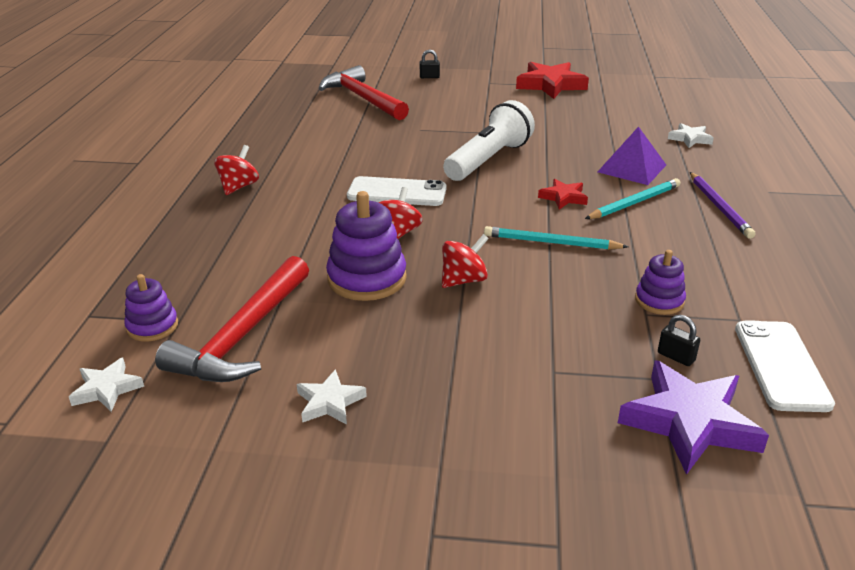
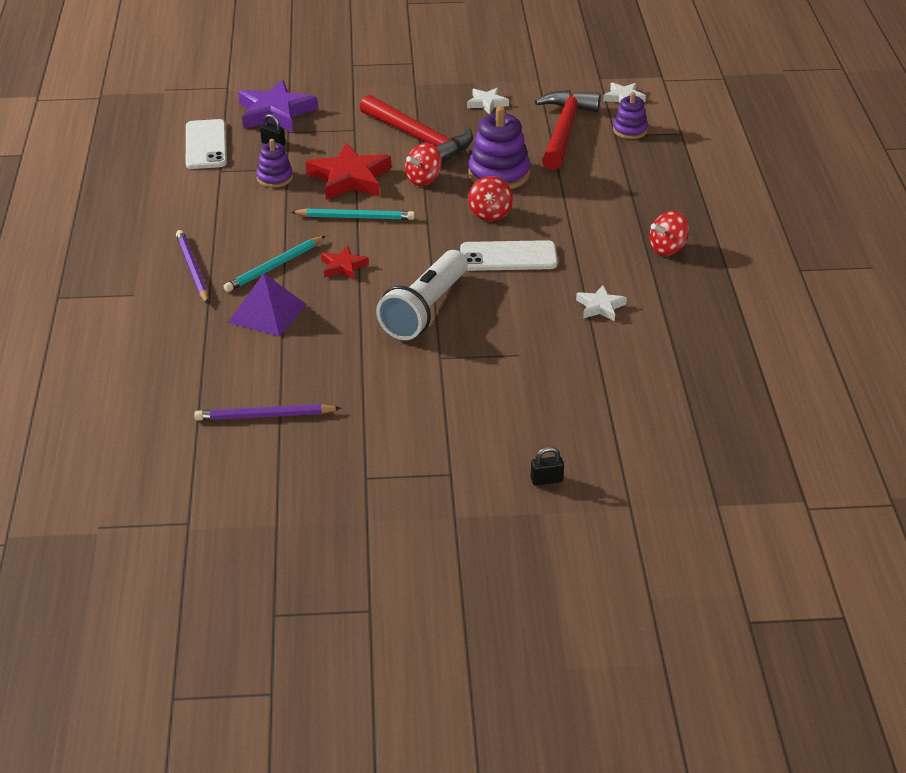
camera: 170 degrees right, 5 degrees up
red spinning top [214,145,259,195] -> red spinning top turned 45 degrees clockwise [649,211,689,256]
red hammer [318,65,409,120] -> red hammer moved to [360,95,473,164]
red star [516,62,589,99] -> red star moved to [306,143,391,200]
white star [668,123,714,148] -> white star moved to [576,285,627,321]
none -> purple pencil [194,404,341,421]

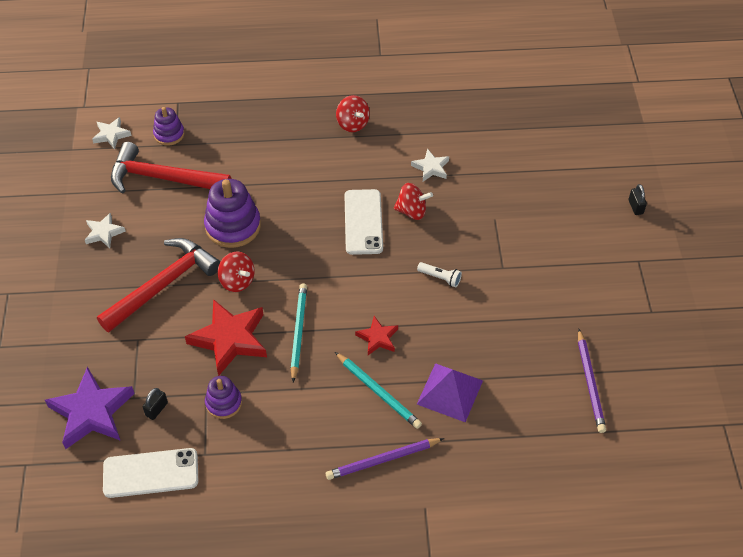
camera: 90 degrees left, 15 degrees up
white flashlight [376,250,468,340] -> white flashlight [417,262,462,287], size x0.41
red spinning top [468,176,513,221] -> red spinning top moved to [394,183,433,220]

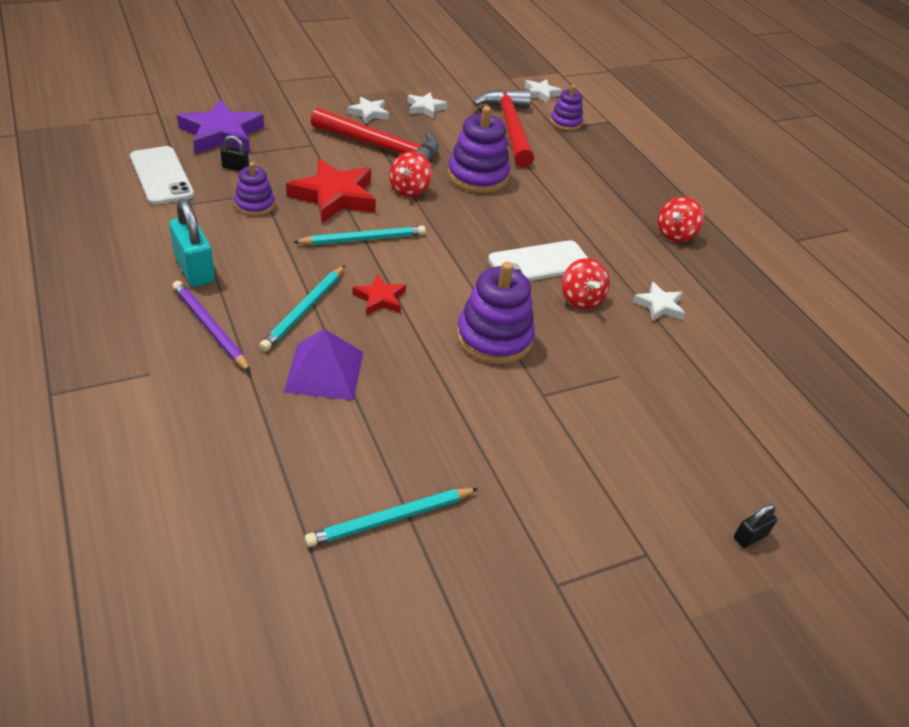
camera: 65 degrees right, 10 degrees down
white flashlight [417,262,462,287] -> purple stacking toy [457,262,535,364]
purple pencil [578,329,606,433] -> turquoise pencil [304,488,479,547]
none -> turquoise padlock [169,199,215,287]
none -> white star [347,97,389,124]

